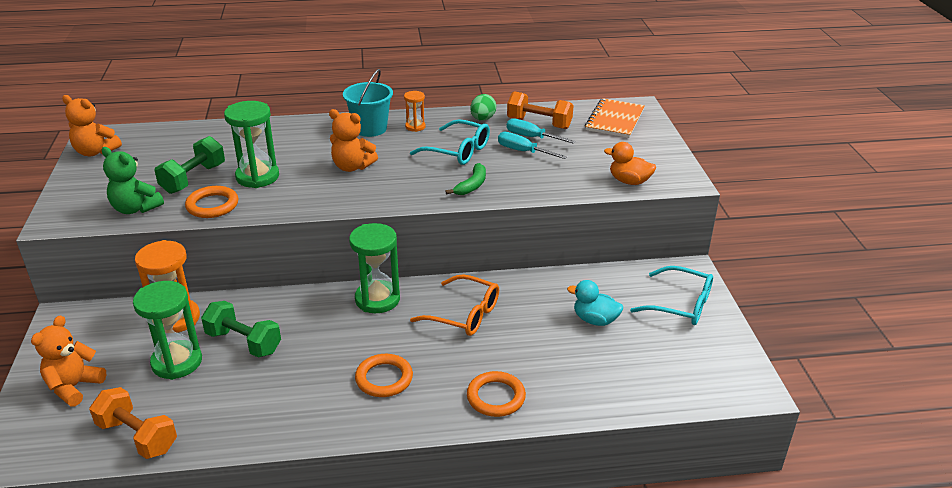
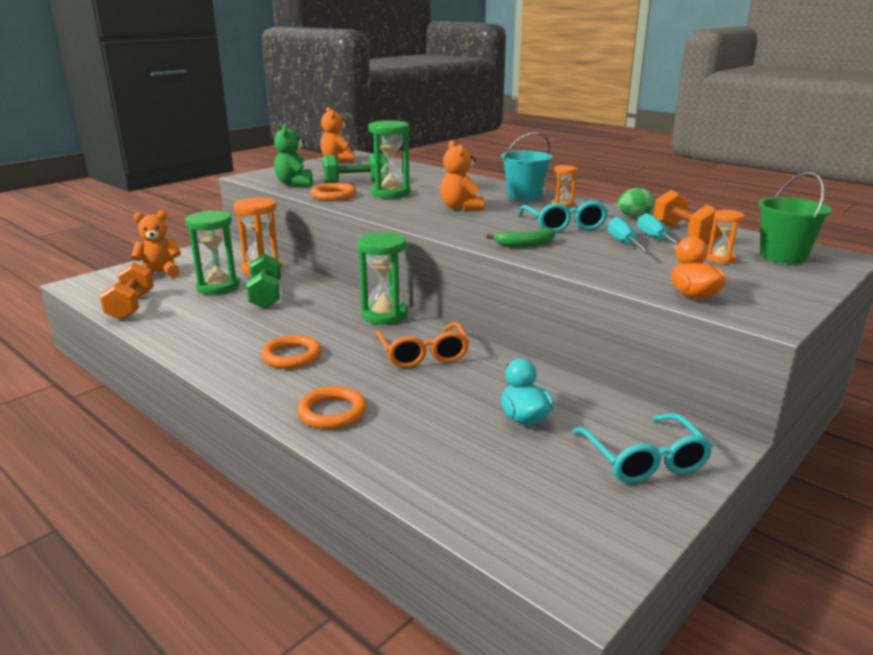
camera: 50 degrees right, 10 degrees down
orange notebook [585,98,645,138] -> green bucket [758,172,832,264]
none -> orange hourglass [707,210,744,264]

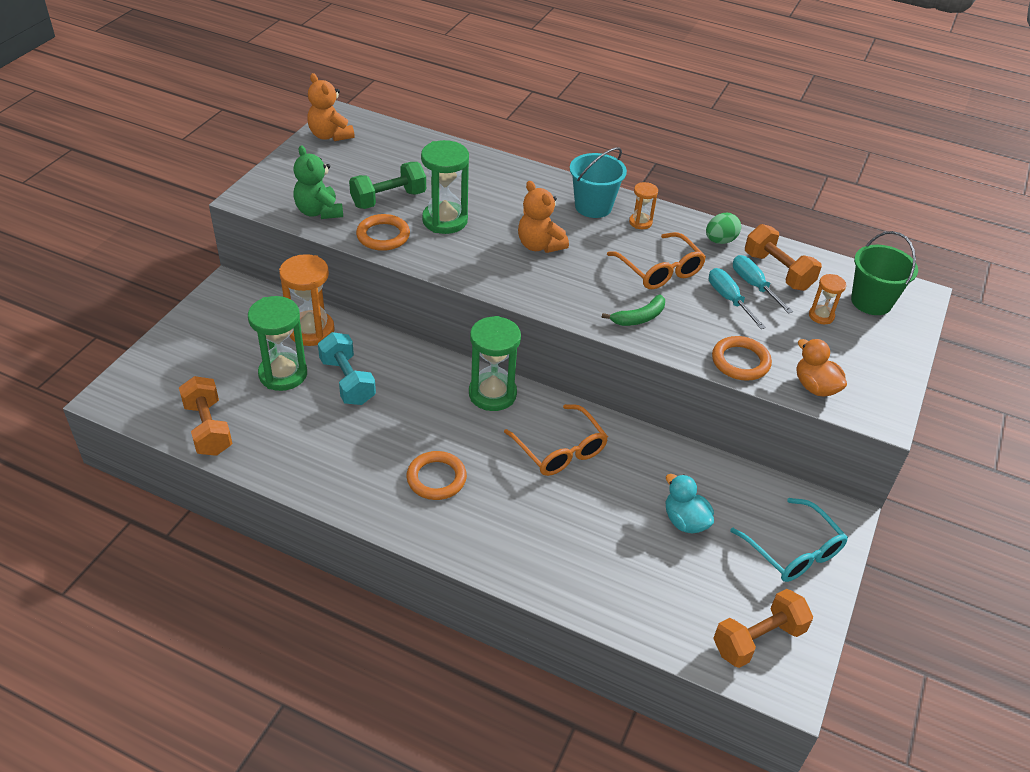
camera: 20 degrees left, 20 degrees up
orange teddy bear [131,210,181,277] -> none
green dumbbell [246,254,281,308] -> turquoise dumbbell [318,332,376,405]
orange ring [297,386,367,429] -> orange ring moved to [712,336,772,381]
turquoise glasses [519,201,608,233] -> orange glasses [607,232,706,289]
none -> orange dumbbell [713,589,813,668]

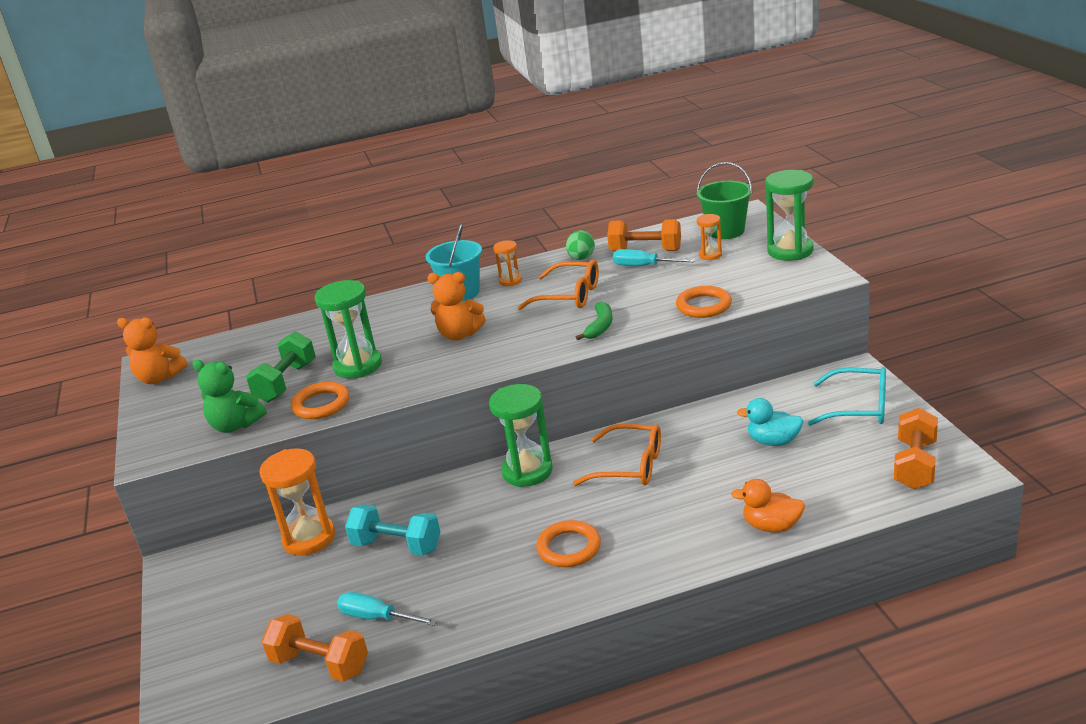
camera: 35 degrees left, 15 degrees down
green hourglass [248,296,307,391] -> green hourglass moved to [766,170,813,261]
turquoise screwdriver [709,268,766,329] -> turquoise screwdriver moved to [337,592,437,626]
orange duck [797,339,847,396] -> orange duck moved to [731,479,805,532]

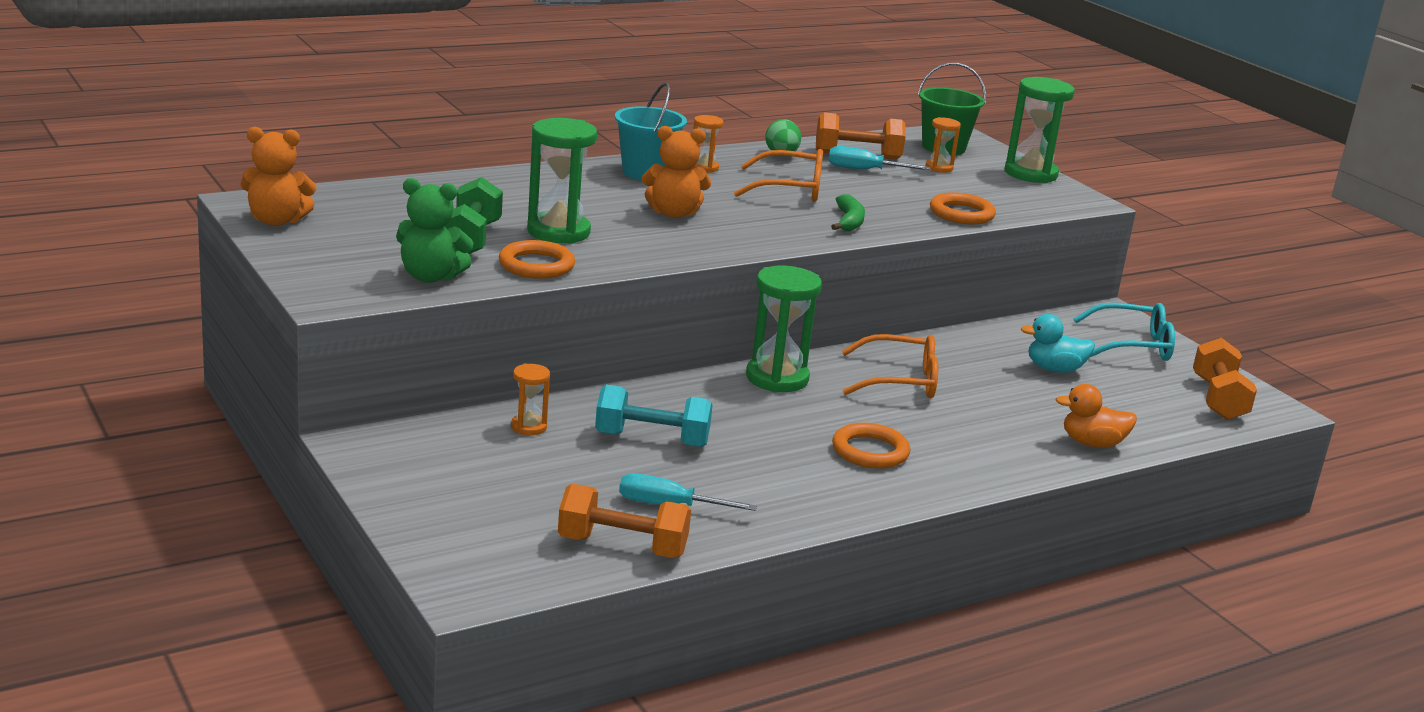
camera: 20 degrees left, 5 degrees down
orange hourglass [260,448,335,556] -> orange hourglass [511,363,550,435], size x0.52

